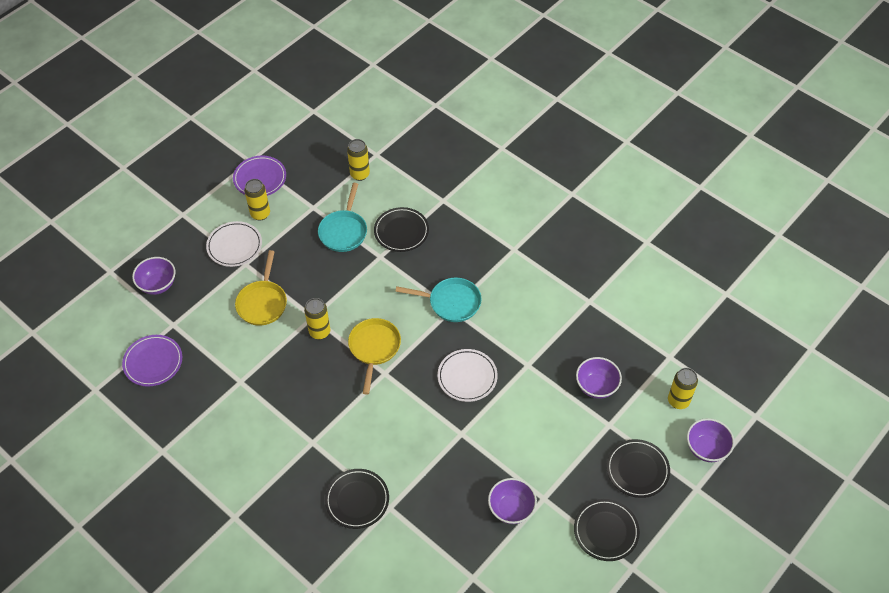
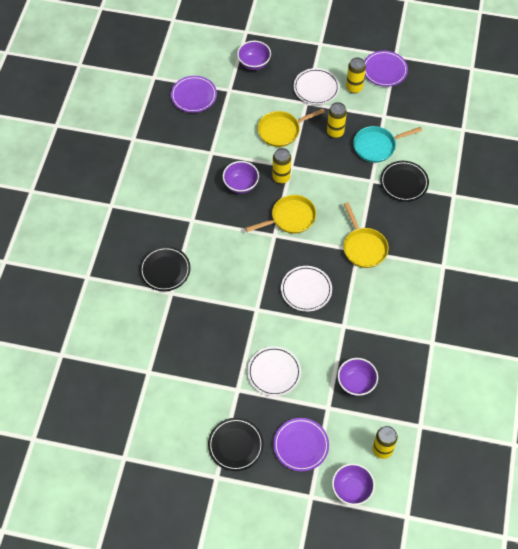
camera: 60 degrees right, 5 degrees up
yellow can [347,139,370,181] -> yellow can moved to [327,102,347,138]
turquoise pan [395,278,482,322] -> yellow pan [343,202,389,268]
purple bowl [488,478,537,524] -> purple bowl moved to [223,161,259,194]
black plate [606,439,670,498] -> purple plate [273,418,329,471]
none -> white plate [247,346,301,396]

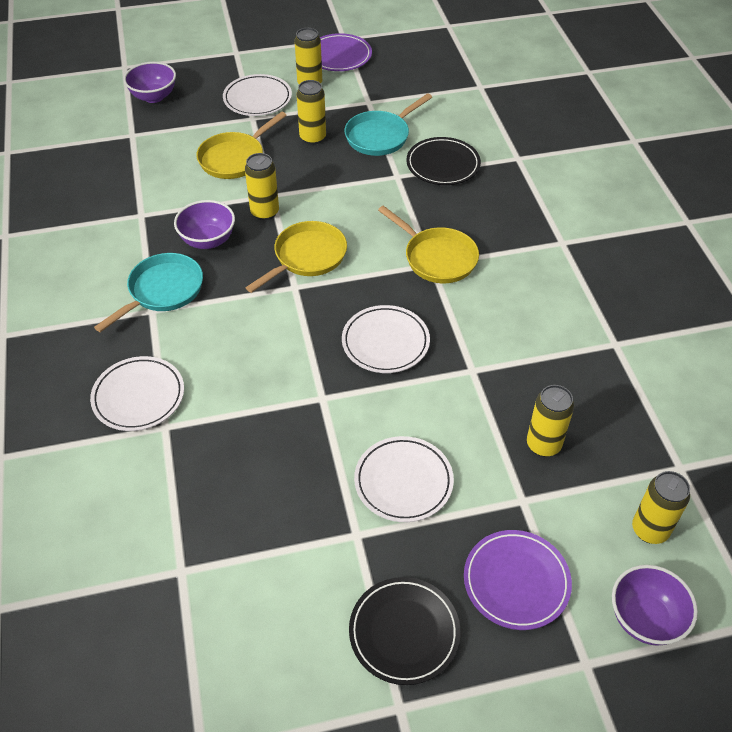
camera: 25 degrees left, 10 degrees down
black plate [139,246,190,291] -> white plate [90,356,184,431]
purple plate [171,76,217,113] -> none
purple bowl [338,358,378,396] -> yellow can [527,385,574,457]
none -> turquoise pan [94,253,203,332]

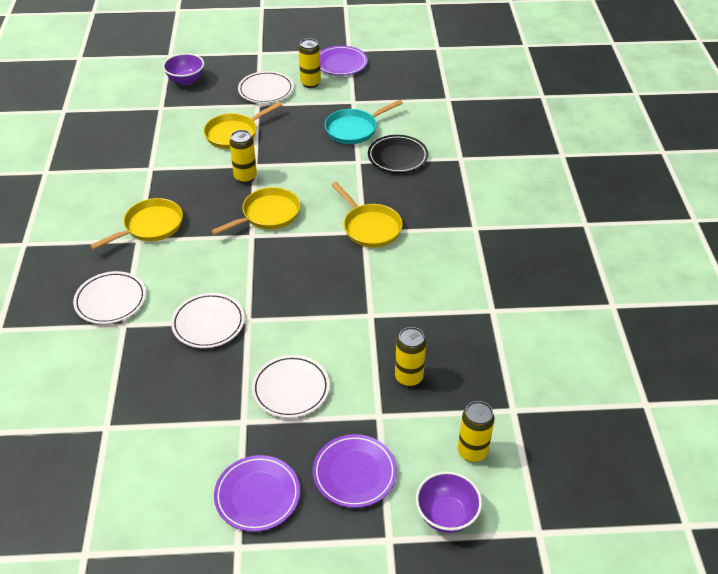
camera: 10 degrees right, 5 degrees down
turquoise pan [94,253,203,332] -> yellow pan [90,198,183,250]
purple bowl [174,200,235,249] -> none
yellow can [297,80,326,145] -> none
white plate [342,305,430,373] -> white plate moved to [171,293,245,348]
black plate [349,577,460,685] -> purple plate [214,455,300,532]

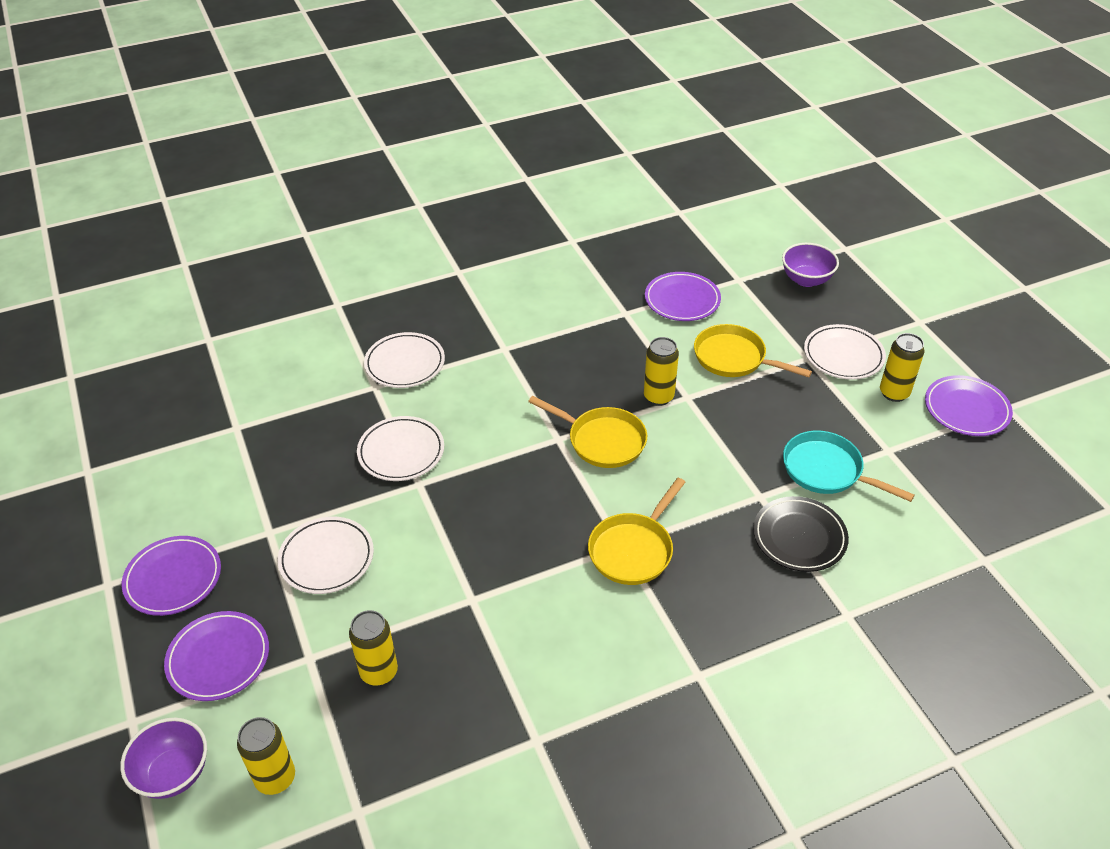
camera: 70 degrees right, 0 degrees up
yellow pan [90,198,183,250] -> none
none -> purple plate [645,272,721,321]

